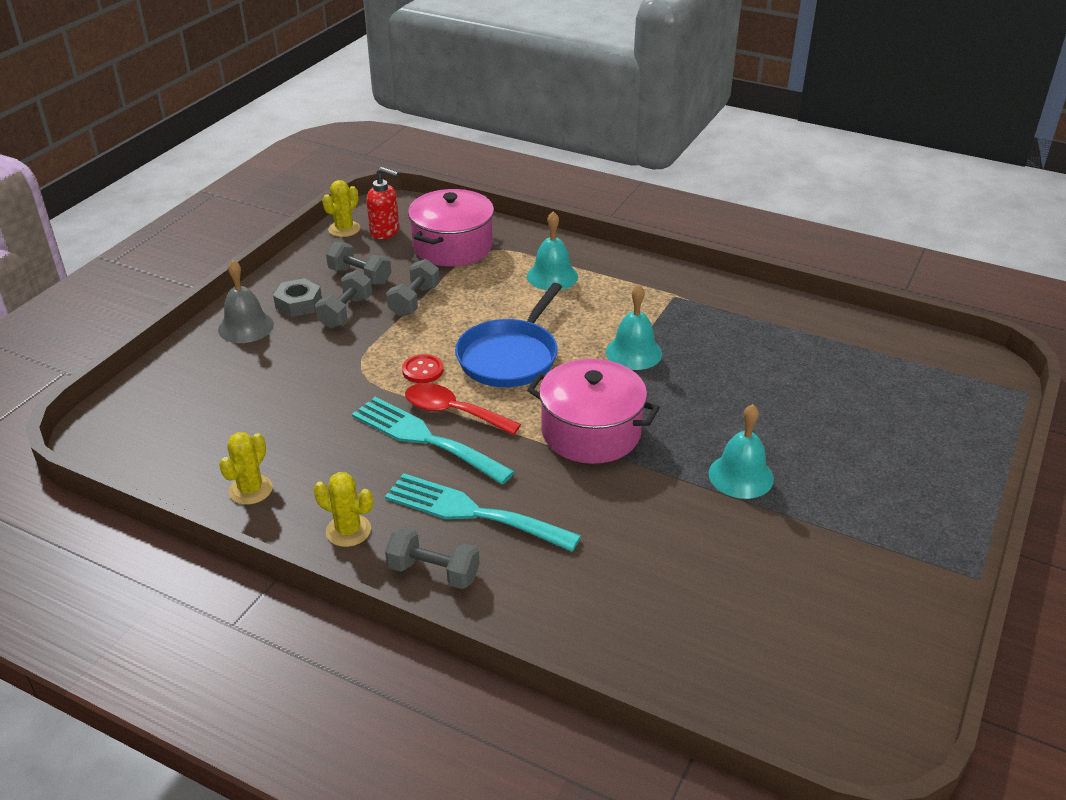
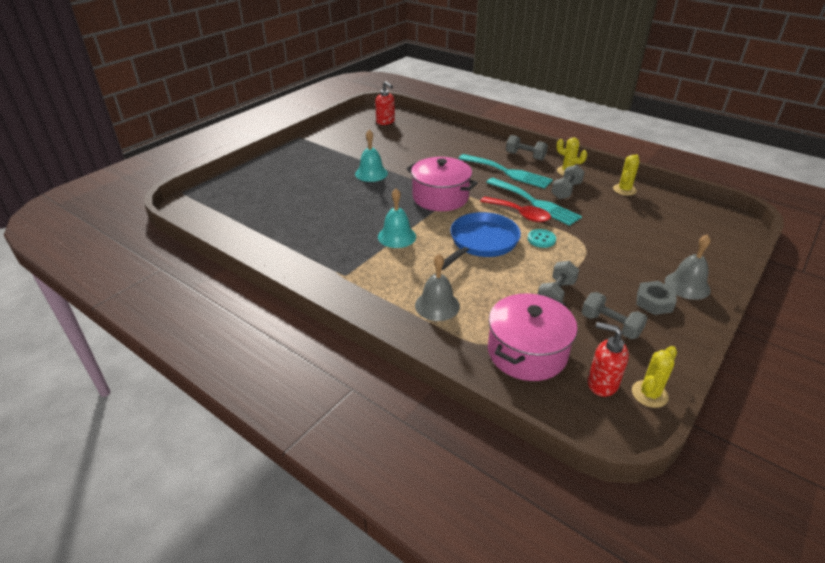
camera: 170 degrees left, 0 degrees up
grey dumbbell [315,270,372,328] -> grey dumbbell moved to [551,165,585,199]
red button [402,354,444,383] -> turquoise button [528,229,556,248]
turquoise bell [527,211,578,290] -> grey bell [415,254,460,321]
none -> red soap dispenser [375,81,395,125]

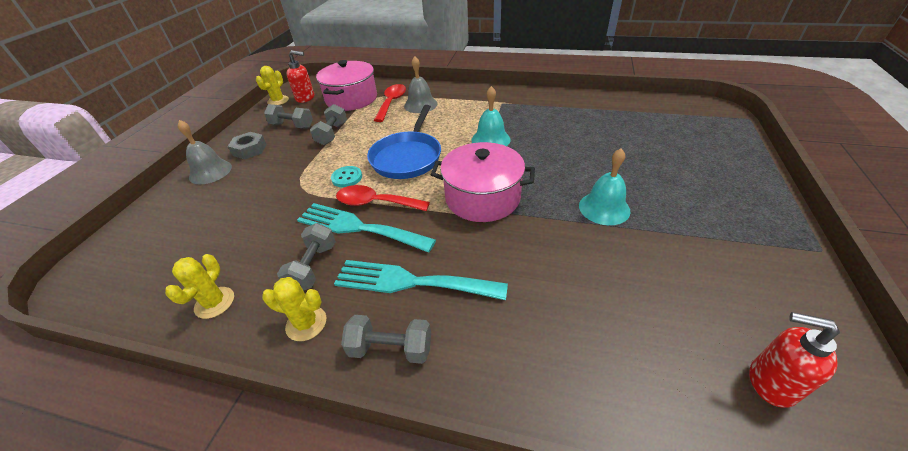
camera: 160 degrees right, 5 degrees up
none -> red spoon [374,84,406,122]

